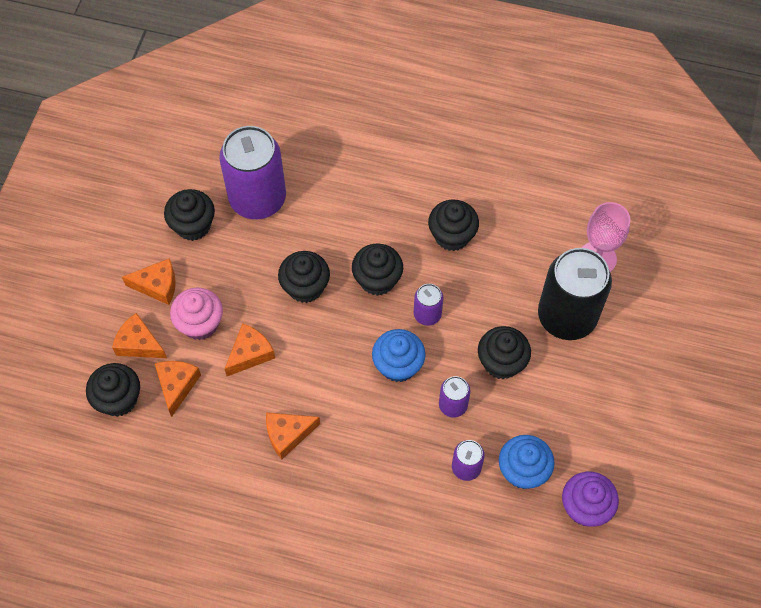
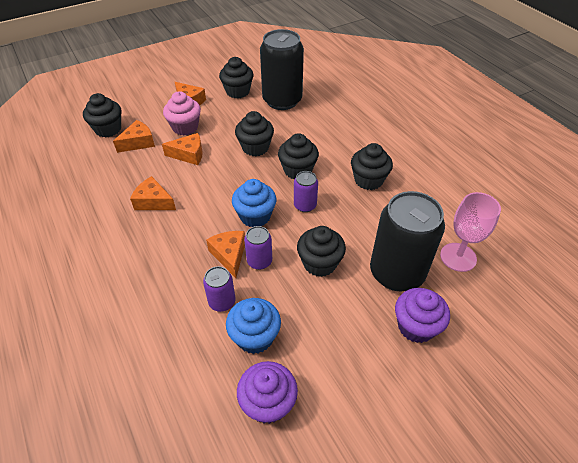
camera: 45 degrees right, 15 degrees down
orange cheese [112,313,167,358] -> orange cheese moved to [206,231,245,278]
purple can [219,126,286,219] -> black can [260,29,304,110]
none -> purple cupcake [395,288,450,343]

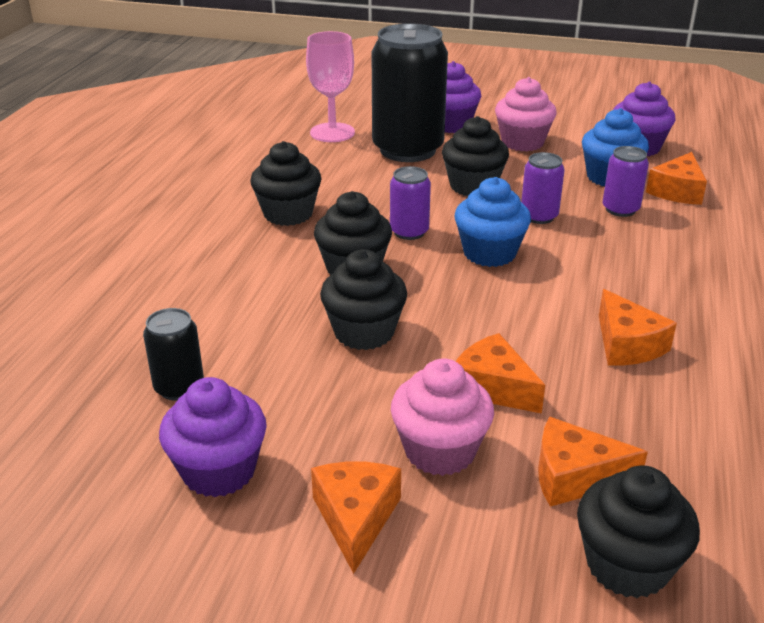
camera: 135 degrees left, 15 degrees down
orange cheese [206,231,245,278] -> orange cheese moved to [646,152,707,205]
black cupcake [219,57,254,99] -> purple cupcake [159,377,267,497]
black can [260,29,304,110] -> black can [143,308,204,401], size x0.47
none -> pink cupcake [495,77,557,151]

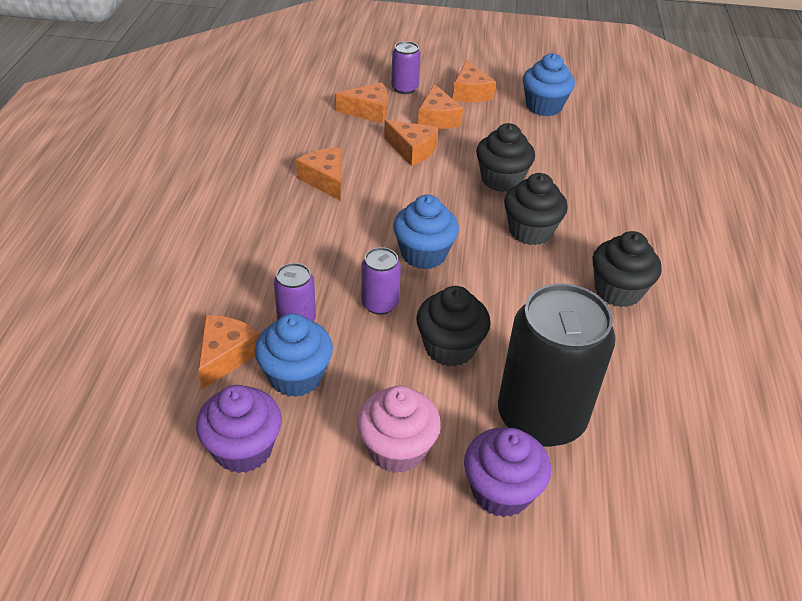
camera: 170 degrees right, 10 degrees up
black can [143,308,204,401] -> none
purple cupcake [159,377,267,497] -> blue cupcake [523,53,575,116]
pink goblet [306,31,355,142] -> none
purple can [390,166,431,240] -> purple can moved to [391,41,421,94]
pink cupcake [391,358,494,476] -> orange cheese [418,84,463,129]
black cupcake [577,466,700,598] -> none

